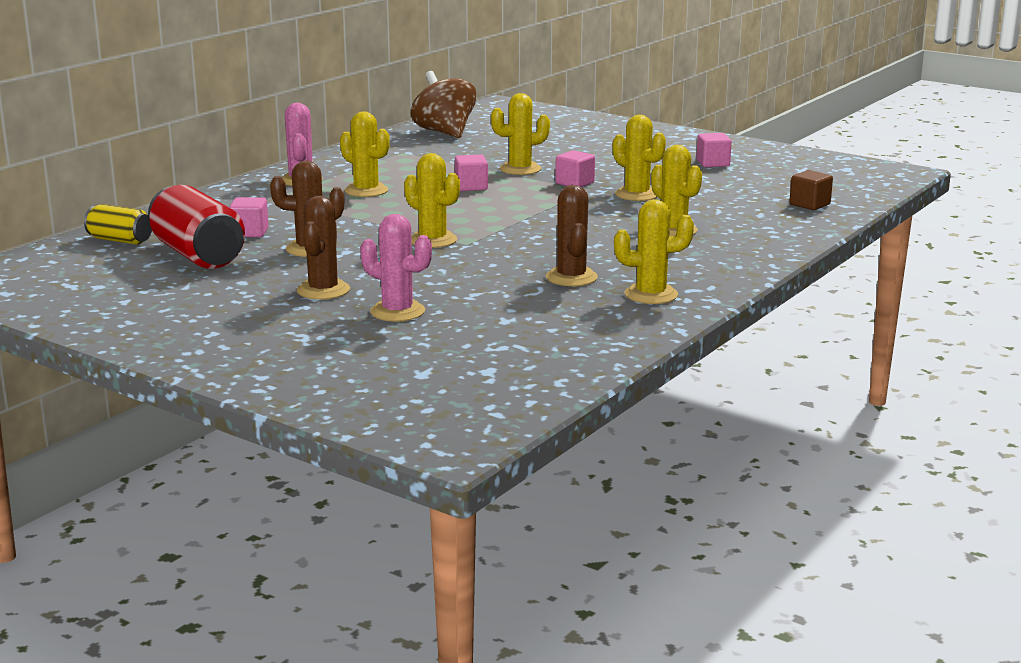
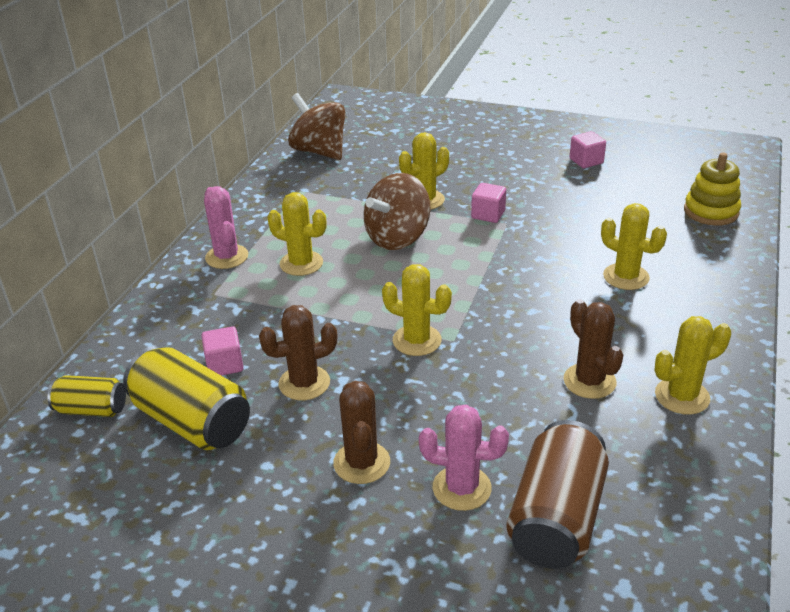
camera: 15 degrees left, 15 degrees up
red can [148,185,245,269] -> yellow can [123,346,250,450]
pink cube [455,155,488,191] -> brown spinning top [363,173,431,250]
yellow cactus [613,115,666,201] -> none
brown cube [789,170,833,210] -> yellow stacking toy [684,152,741,226]
none -> brown can [506,420,609,569]

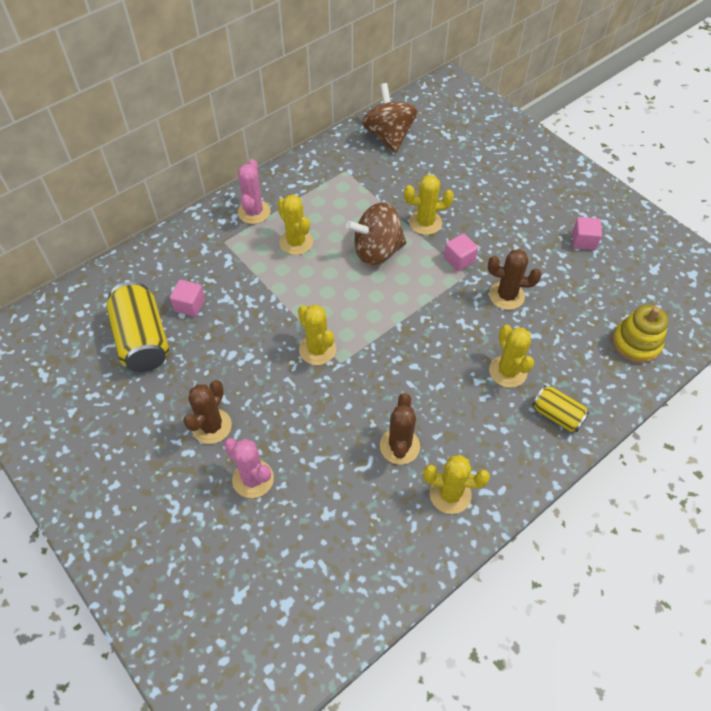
camera: 30 degrees right, 20 degrees up
yellow can [47,375,126,417] -> yellow can moved to [532,385,589,432]
brown cactus [259,305,337,400] -> brown cactus moved to [488,249,542,310]
brown can [506,420,609,569] -> none

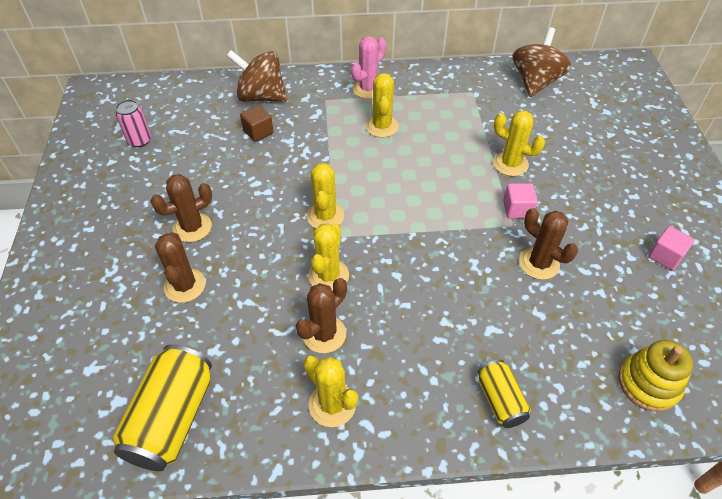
camera: 35 degrees right, 5 degrees down
yellow can [106,282,169,372] -> yellow can moved to [112,344,212,471]
pink cube [170,280,205,317] -> brown cube [240,105,274,142]
pink cactus [224,438,274,498] -> brown cactus [155,232,206,303]
brown spinning top [346,202,406,265] -> brown spinning top moved to [227,50,287,102]
yellow cactus [489,325,534,388] -> yellow cactus moved to [308,223,349,291]
none -> pink can [115,100,151,147]

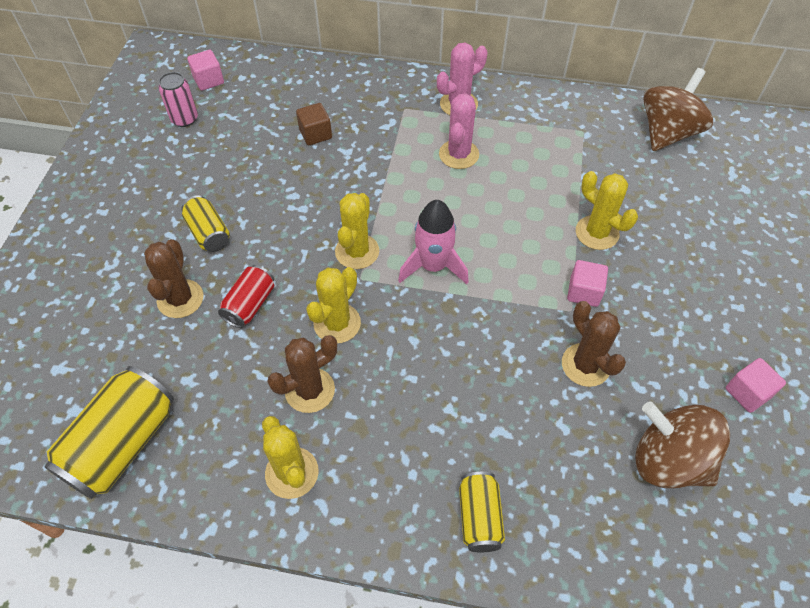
camera: 15 degrees right, 5 degrees up
brown cactus [150,174,212,242] -> yellow can [181,196,230,252]
brown spinning top [227,50,287,102] -> brown spinning top moved to [635,402,730,488]
yellow cactus [365,73,399,138] -> pink cactus [439,93,479,169]
yellow stacking toy [618,340,693,412] -> none
none -> pink cube [187,50,224,91]
none -> red can [218,265,274,328]
none -> pink rocket [398,200,469,284]

